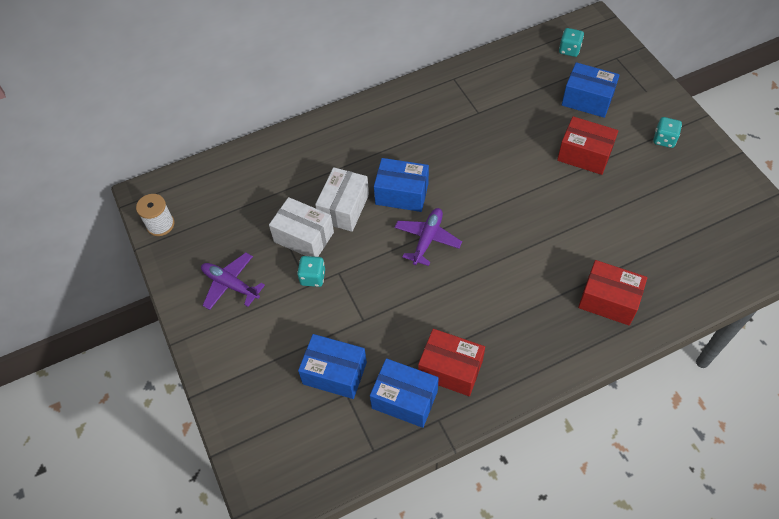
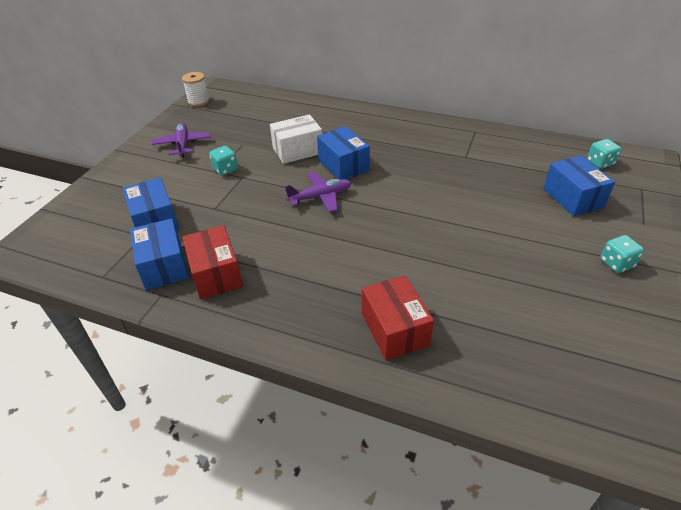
camera: 45 degrees right, 15 degrees down
white box [269,197,334,257] -> none
red box [557,116,618,175] -> none

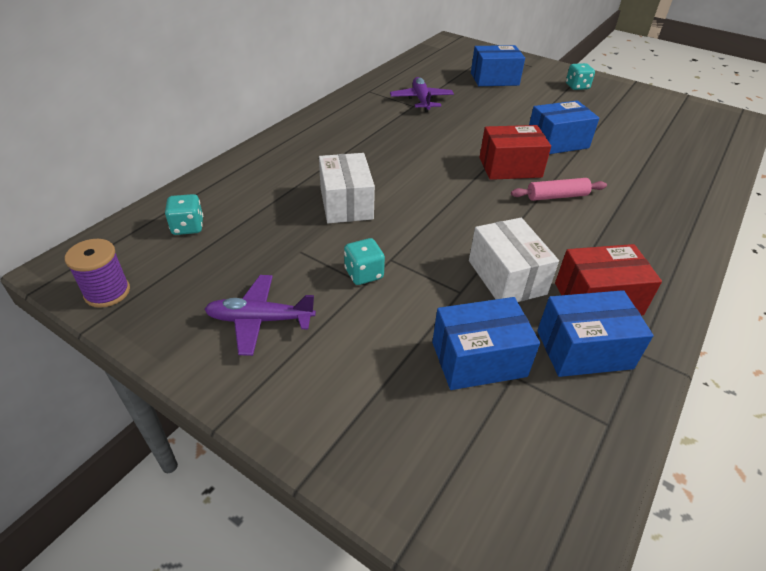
camera: 80 degrees left, 0 degrees up
white spool [182,72,210,107] -> purple spool [65,239,130,308]
purple plane [285,172,351,212] -> purple plane moved to [390,77,454,112]
blue box [317,126,370,179] -> blue box moved to [529,101,599,154]
red box [362,275,434,360] -> red box moved to [479,125,551,180]
turquoise dice [587,139,621,169] -> turquoise dice moved to [165,194,203,235]
none -> white box [469,218,559,302]
none -> pink rolling pin [511,178,607,201]

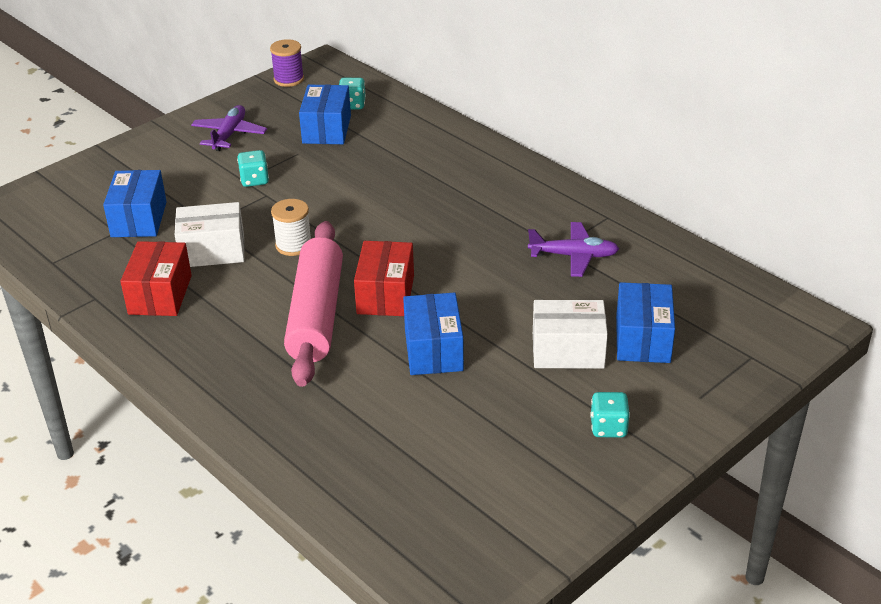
camera: 105 degrees right, 5 degrees down
white box [319,153,375,223] -> white box moved to [533,300,608,369]
pink rolling pin [511,178,607,201] -> pink rolling pin [284,221,343,387], size x2.13
blue box [537,290,654,377] -> blue box moved to [299,84,351,144]
none -> white spool [271,199,311,256]

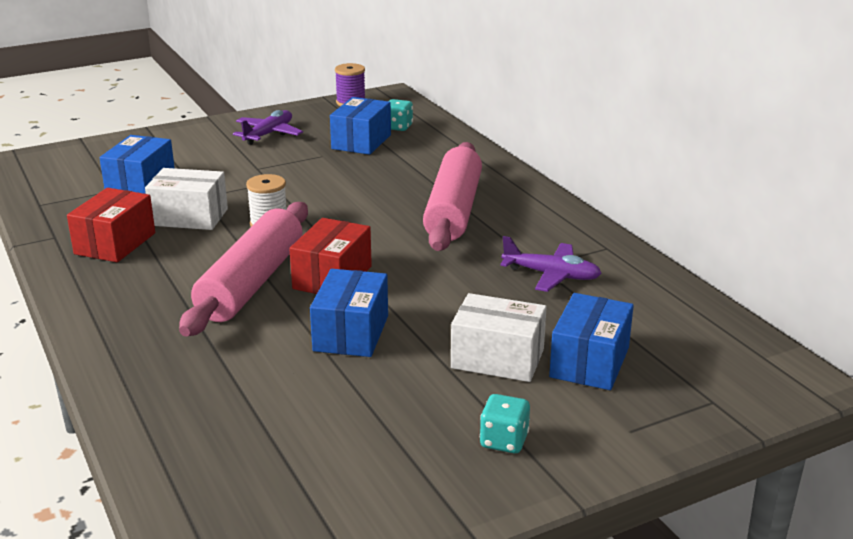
camera: 15 degrees right, 10 degrees down
turquoise dice [237,150,269,187] -> none
none -> pink rolling pin [423,142,482,251]

